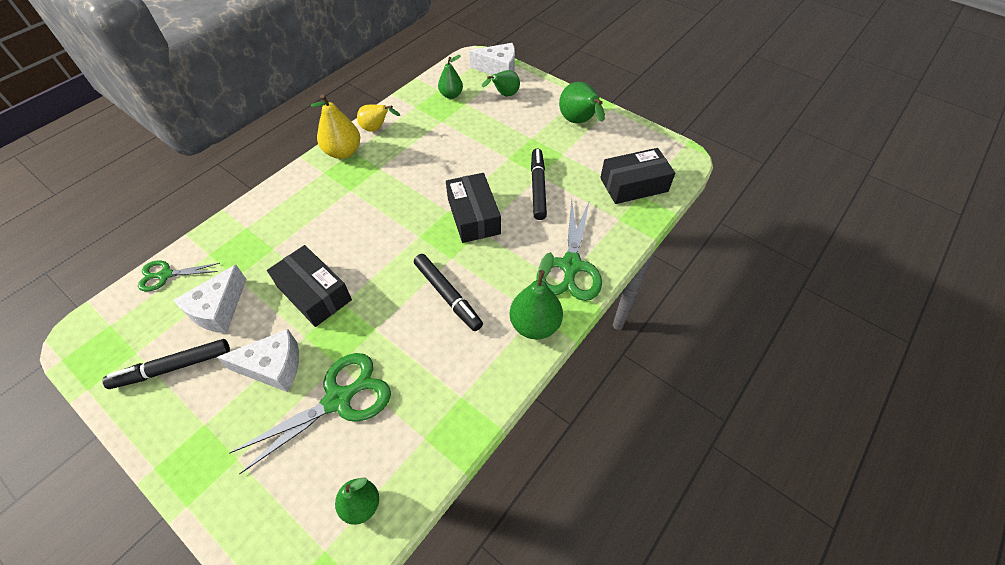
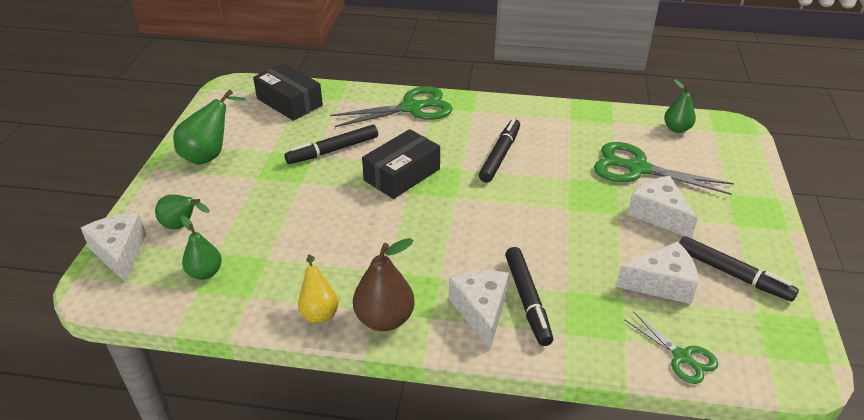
camera: 120 degrees left, 15 degrees down
black box [267,245,352,327] -> none
yellow pear [311,94,360,159] -> brown pear [353,238,415,331]
green pear [510,252,563,339] -> none
none -> white cheese [449,271,509,349]
none -> black marker [505,247,553,346]

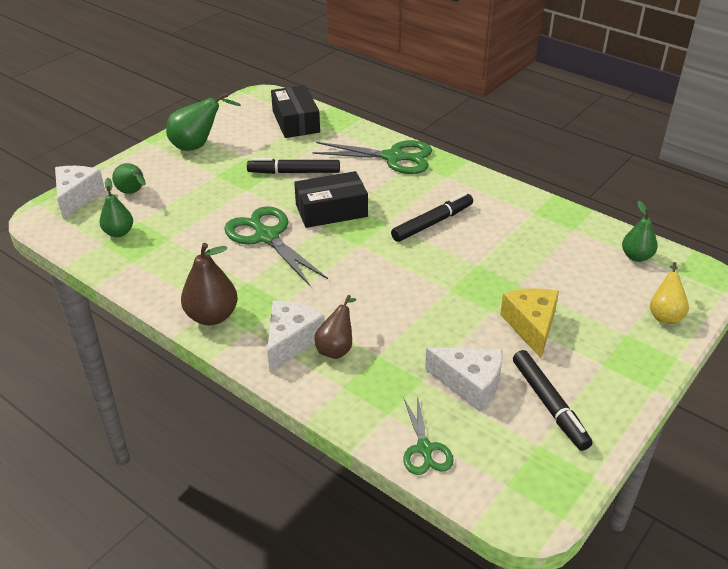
camera: 30 degrees right, 0 degrees up
yellow pear [298,255,339,323] -> yellow pear moved to [650,262,689,324]
black marker [505,247,553,346] -> brown pear [314,295,357,359]
green scissors [594,142,734,195] -> green scissors moved to [224,206,328,286]
white cheese [627,176,698,239] -> yellow cheese [500,288,559,358]

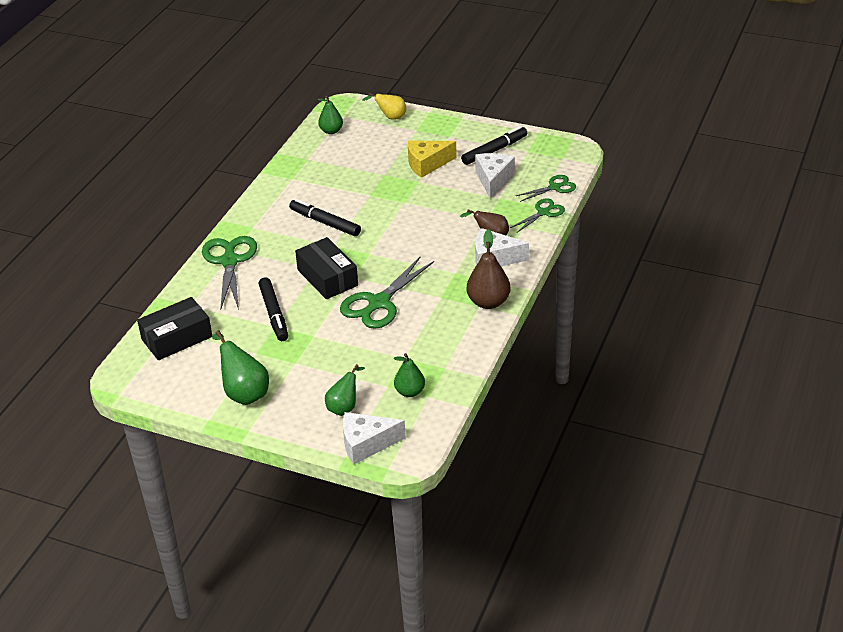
camera: 105 degrees left, 0 degrees up
none -> green scissors [510,198,565,233]

